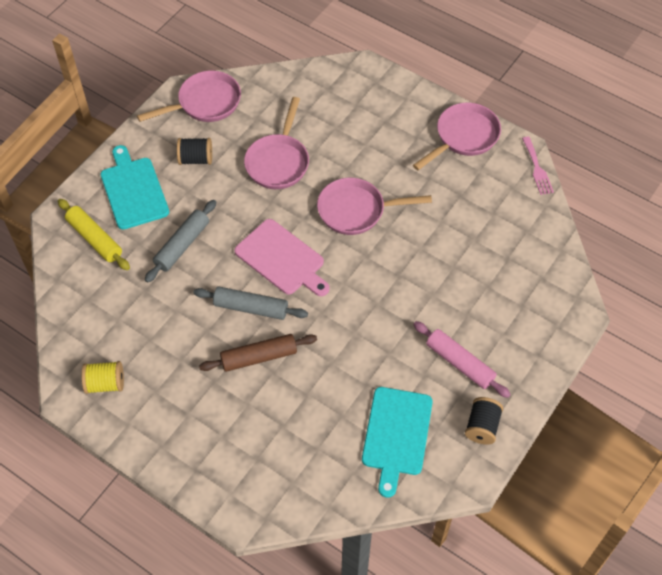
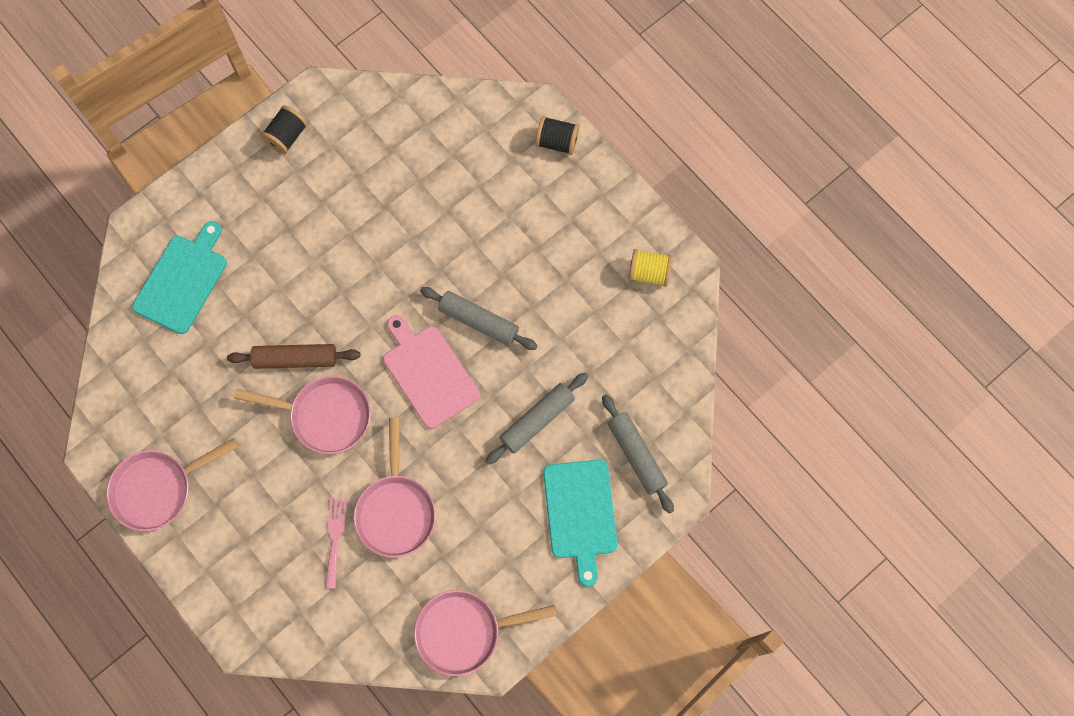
camera: 165 degrees left, 15 degrees up
yellow rolling pin [58,199,130,270] -> grey rolling pin [602,394,674,514]
black spool [177,138,212,165] -> black spool moved to [536,116,579,155]
brown rolling pin [199,334,317,372] -> brown rolling pin moved to [227,344,360,369]
pink pan [244,97,309,189] -> pink pan turned 150 degrees clockwise [353,417,436,558]
turquoise cutting board [362,387,433,498] -> turquoise cutting board moved to [132,221,227,334]
pink rolling pin [413,321,511,398] -> none
pink fork [522,136,554,195] -> pink fork moved to [325,498,347,589]

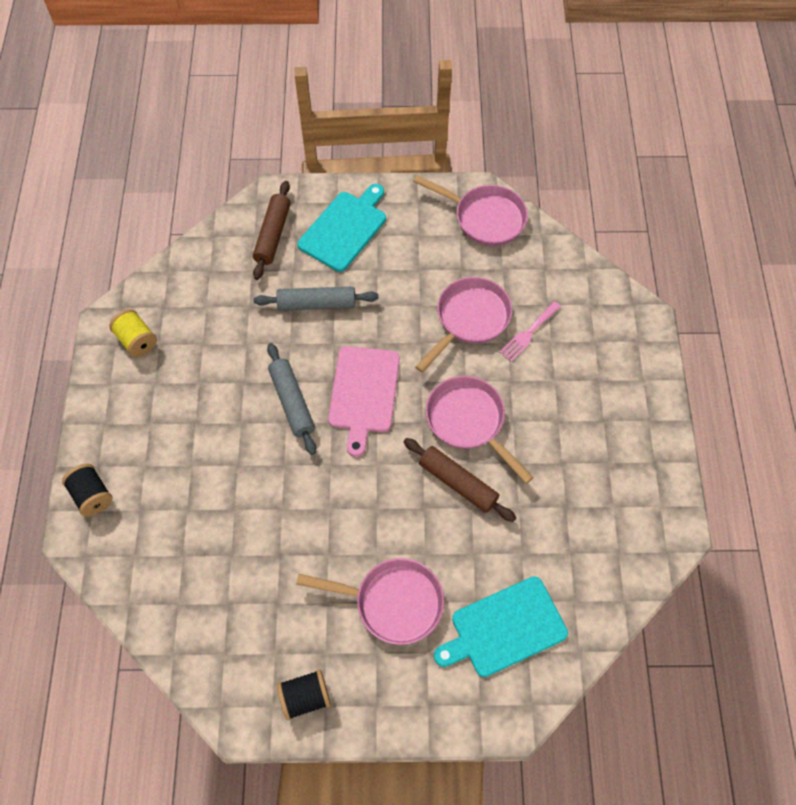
camera: 140 degrees left, 10 degrees down
pink pan [106,438,239,531] -> pink pan moved to [296,558,444,645]
grey rolling pin [602,394,674,514] -> brown rolling pin [253,181,291,280]

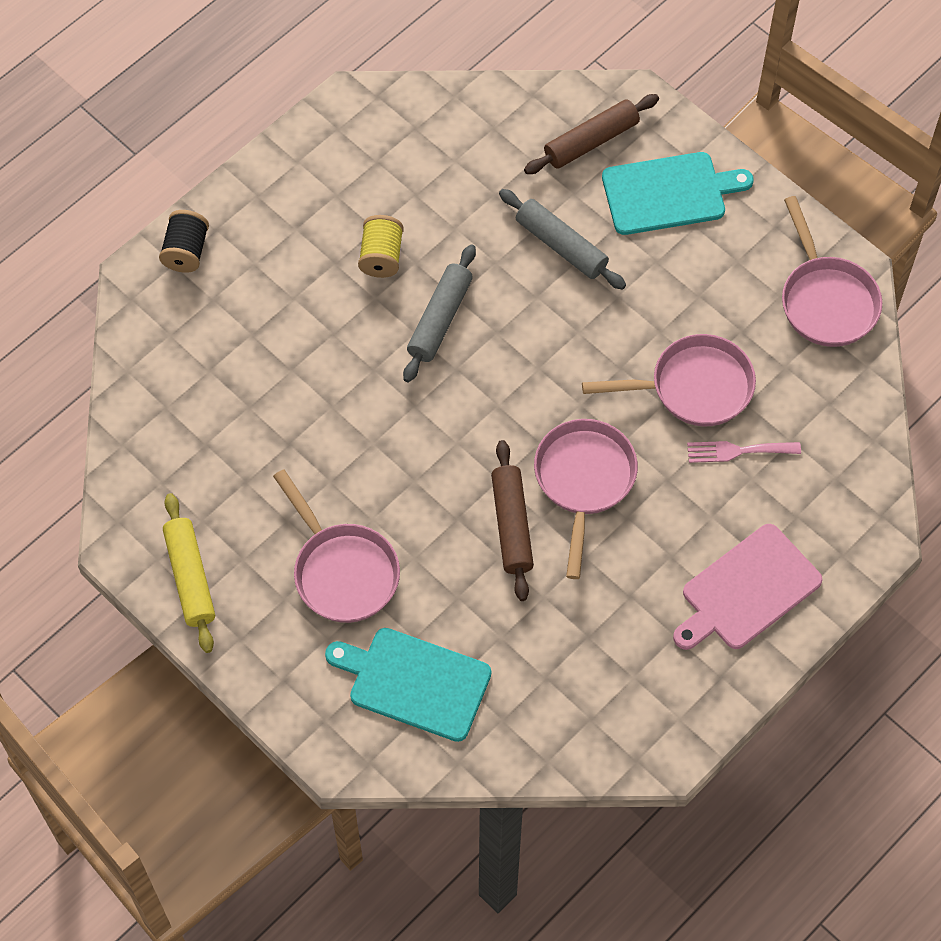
camera: 45 degrees right, 0 degrees up
yellow spool [109,309,157,357] -> yellow spool moved to [358,215,404,278]
black spool [277,669,331,720] -> yellow rolling pin [163,493,215,653]
pink cutting board [328,346,400,457] -> pink cutting board moved to [673,524,823,650]

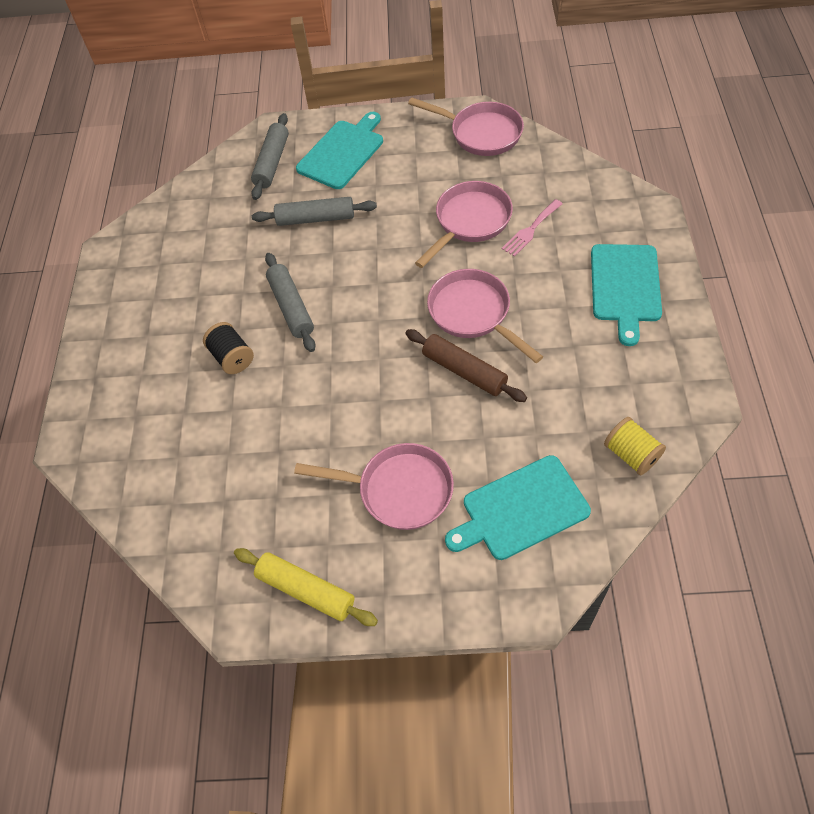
camera: 40 degrees left, 5 degrees down
black spool [159,210,209,273] -> black spool moved to [203,322,254,374]
yellow spool [358,215,404,278] -> yellow spool moved to [604,417,666,475]
brown rolling pin [524,94,659,174] -> grey rolling pin [251,113,289,200]
pink cutting board [673,524,823,650] -> turquoise cutting board [591,244,662,346]

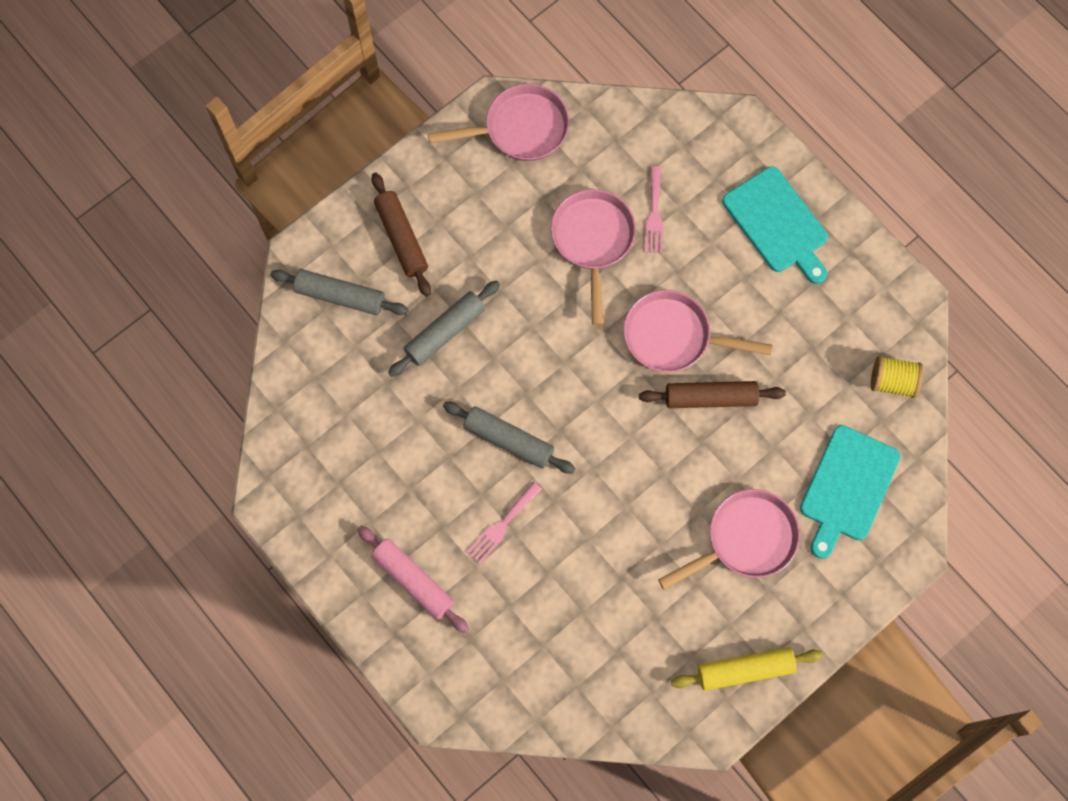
camera: 45 degrees left, 15 degrees up
black spool [203,322,254,374] -> pink fork [466,482,542,564]
grey rolling pin [251,113,289,200] -> grey rolling pin turned 45 degrees counterclockwise [270,269,408,315]
turquoise cutting board [296,112,383,189] -> brown rolling pin [371,173,431,296]
none -> pink rolling pin [357,526,469,633]

